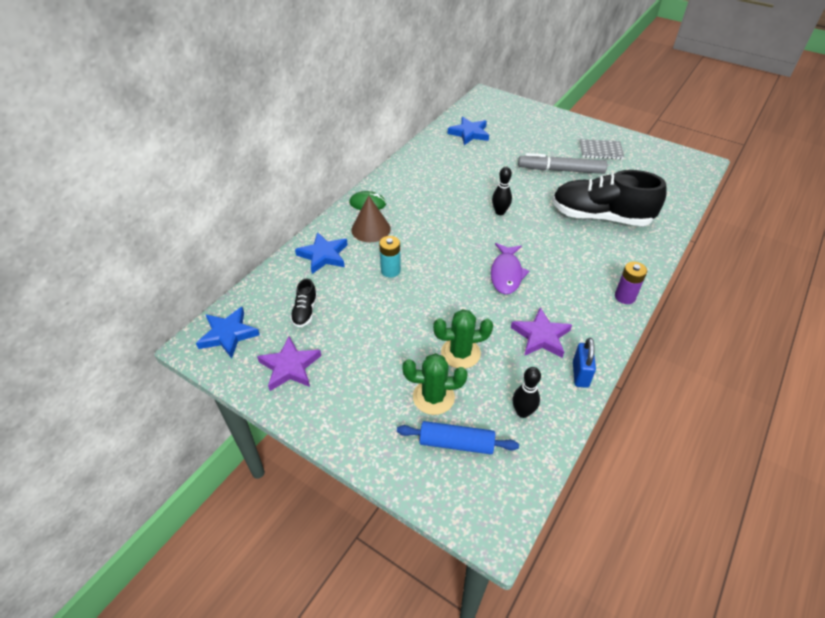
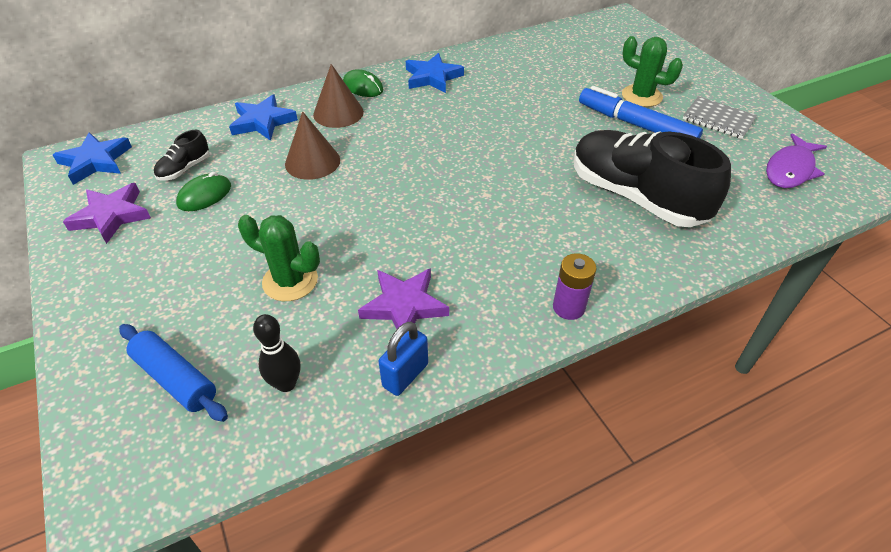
camera: 30 degrees right, 0 degrees up
turquoise battery [379,236,401,277] -> brown cone [285,111,340,180]
green cactus [403,353,467,415] -> green cactus moved to [622,36,683,107]
blue star [448,117,489,145] -> blue star moved to [406,53,464,93]
purple fish [491,243,529,294] -> purple fish moved to [766,133,827,188]
black bowling pin [492,167,512,215] -> none
grey marker [518,153,607,174] -> blue marker [579,86,703,138]
none -> green mouse [176,172,231,211]

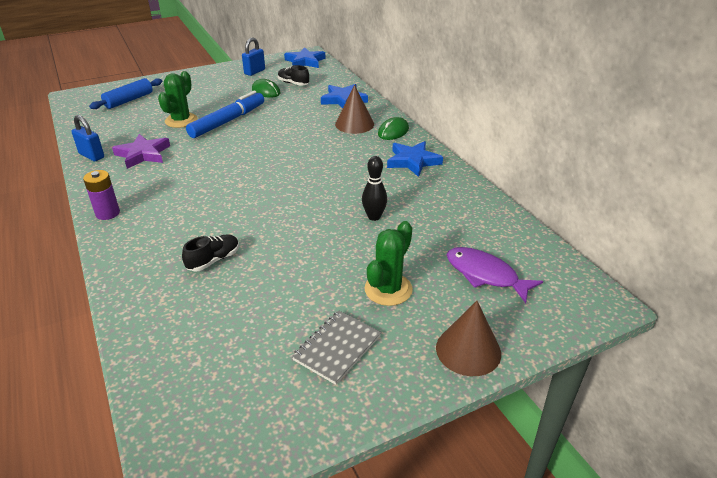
camera: 90 degrees right, 10 degrees down
purple star [63,183,151,244] -> blue padlock [242,38,265,76]
black bowling pin [253,314,300,392] -> black bowling pin moved to [362,156,387,221]
brown cone [285,111,340,180] -> brown cone moved to [436,301,501,376]
black shoe [574,130,731,227] -> black shoe [182,234,239,272], size x0.42
blue marker [579,86,703,138] -> blue marker moved to [186,91,264,138]
purple fish [766,133,827,188] -> purple fish moved to [447,247,543,303]

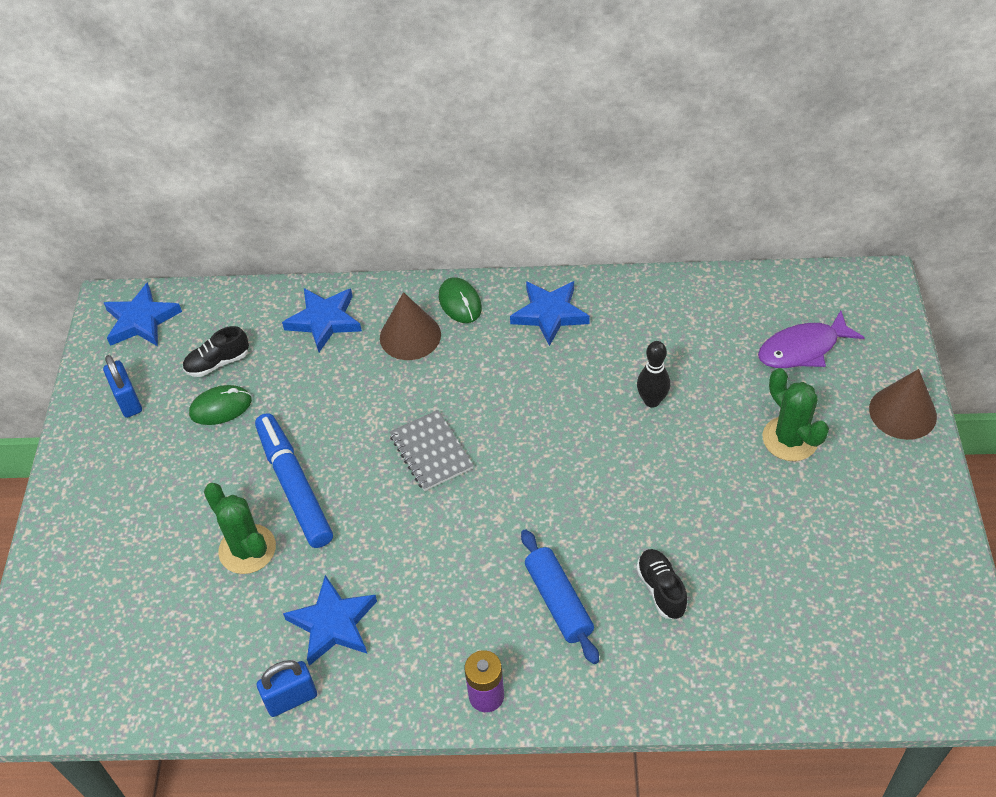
camera: 60 degrees left, 15 degrees up
blue rolling pin [89,78,162,109] -> blue rolling pin moved to [521,529,599,664]
purple star [112,134,170,169] -> blue star [283,575,377,666]
grey notebook [292,311,381,385] -> grey notebook moved to [389,410,474,491]

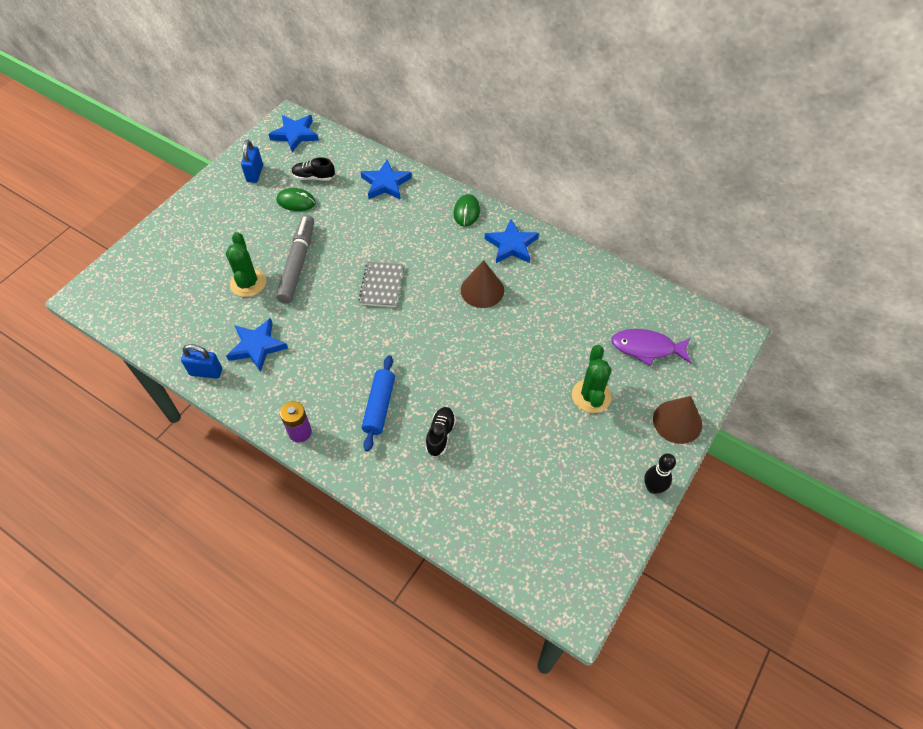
camera: 30 degrees right, 5 degrees up
blue marker [255,413,333,548] -> grey marker [276,215,314,304]
brown cone [380,292,441,360] -> brown cone moved to [461,260,504,308]
black bowling pin [637,341,670,408] -> black bowling pin moved to [644,453,676,494]

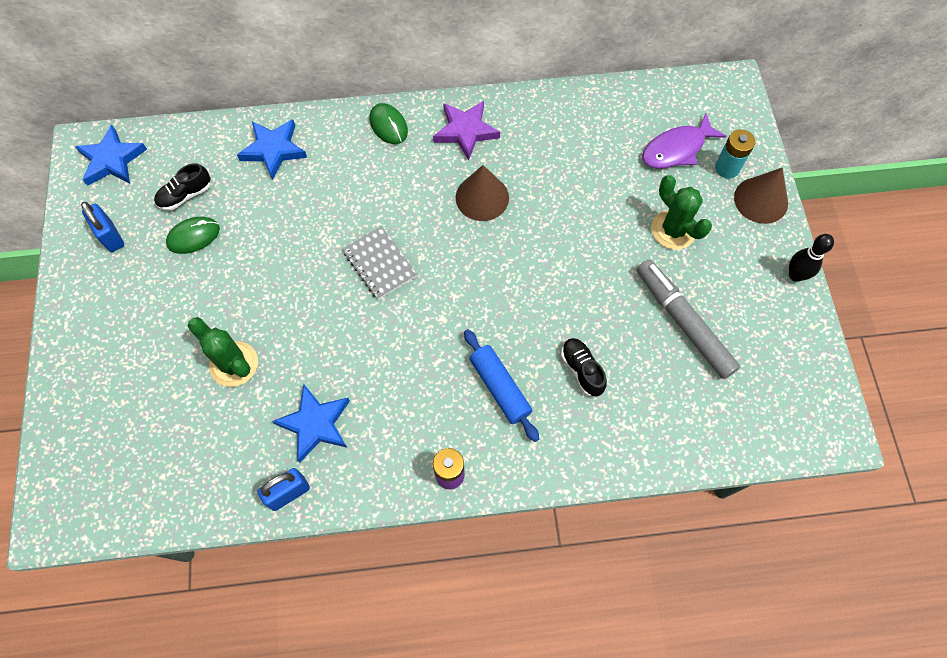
camera: 40 degrees left, 10 degrees up
grey marker [276,215,314,304] -> grey marker moved to [637,260,740,379]
blue star [485,219,539,263] -> purple star [433,101,500,161]
none -> turquoise battery [715,129,755,179]

